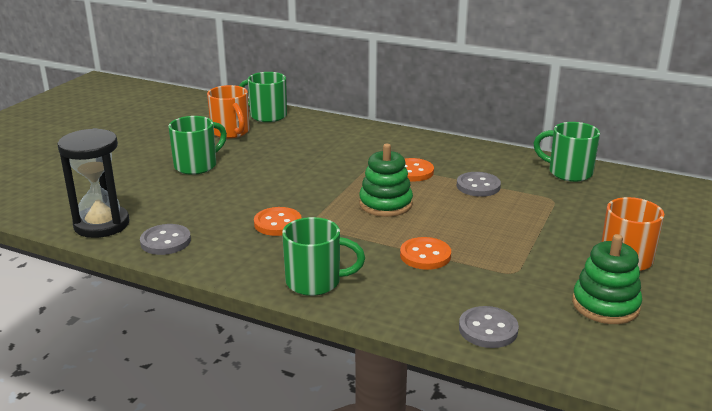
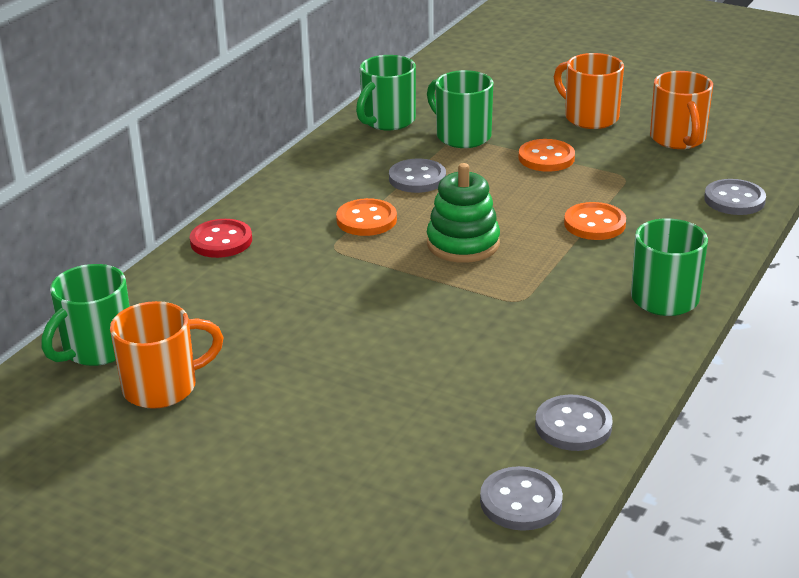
camera: 85 degrees left, 5 degrees up
black hourglass [58,128,130,238] -> grey button [480,466,563,531]
green mug [168,116,227,175] -> green mug moved to [427,70,493,148]
orange button [254,207,302,236] -> orange button moved to [519,139,575,172]
green stacking toy [572,234,642,324] -> orange mug [650,71,713,149]
none -> red button [190,219,252,258]

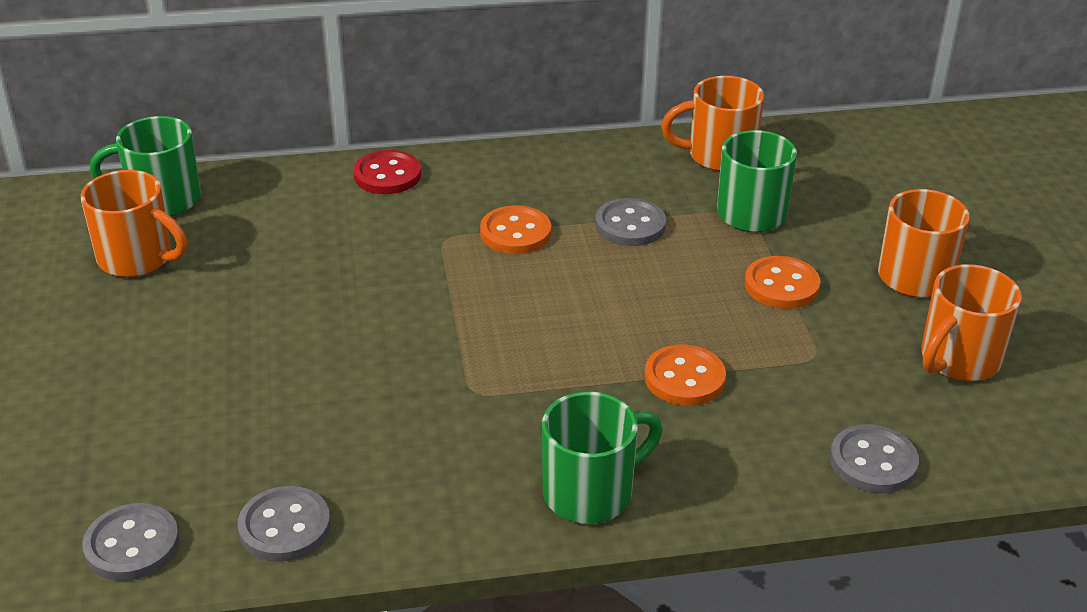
camera: 50 degrees right, 5 degrees up
green mug [356,55,416,130] -> orange mug [661,76,764,171]
green stacking toy [427,163,500,263] -> none

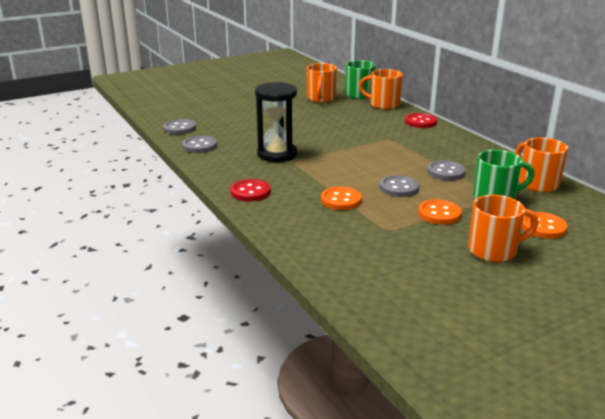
camera: 70 degrees right, 10 degrees down
orange button [480,205,551,254] -> orange button moved to [522,212,567,239]
green mug [542,392,662,524] -> red button [231,179,270,202]
grey button [830,424,919,493] -> grey button moved to [380,175,419,197]
orange mug [921,264,1022,381] -> orange mug moved to [359,69,403,110]
none -> black hourglass [255,82,297,162]

